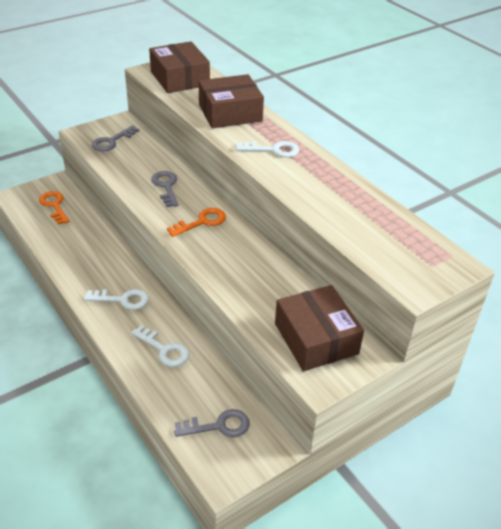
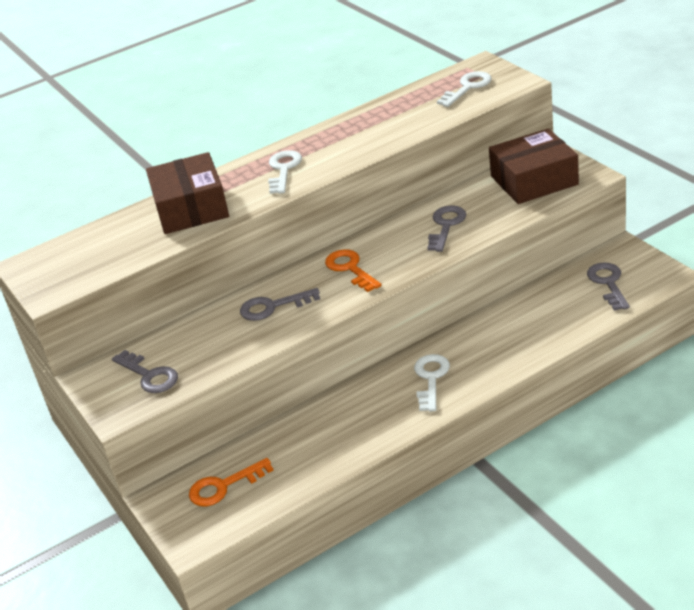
camera: 80 degrees left, 5 degrees down
white key [131,325,189,367] -> white key moved to [437,71,492,107]
brown box [149,41,210,93] -> none
none -> grey key [427,205,466,252]

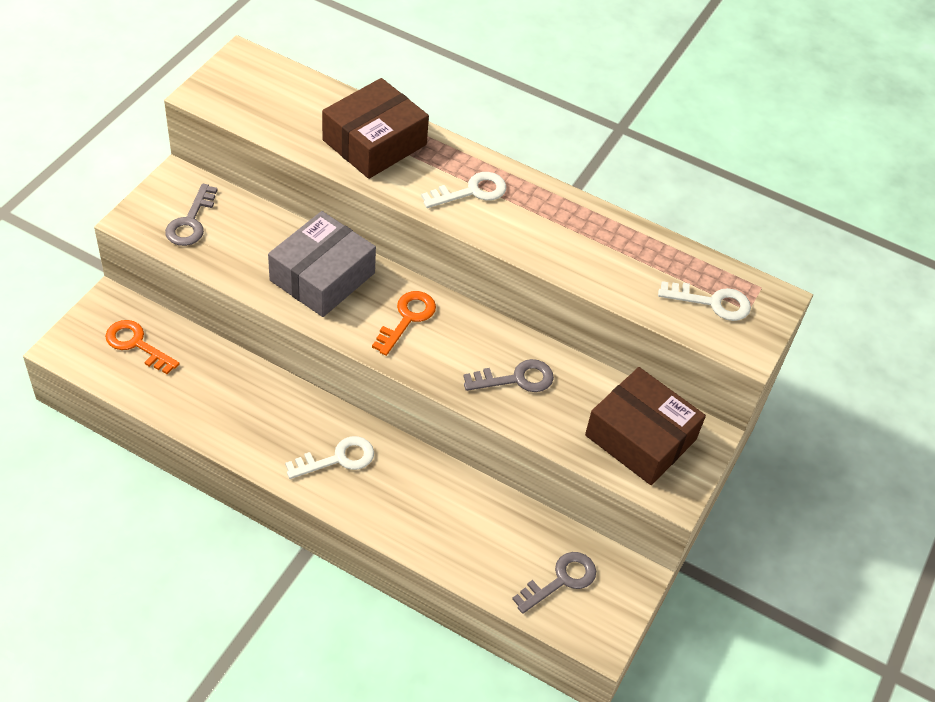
camera: 50 degrees right, 15 degrees up
grey key [240,288,320,321] -> grey box [268,211,376,317]

